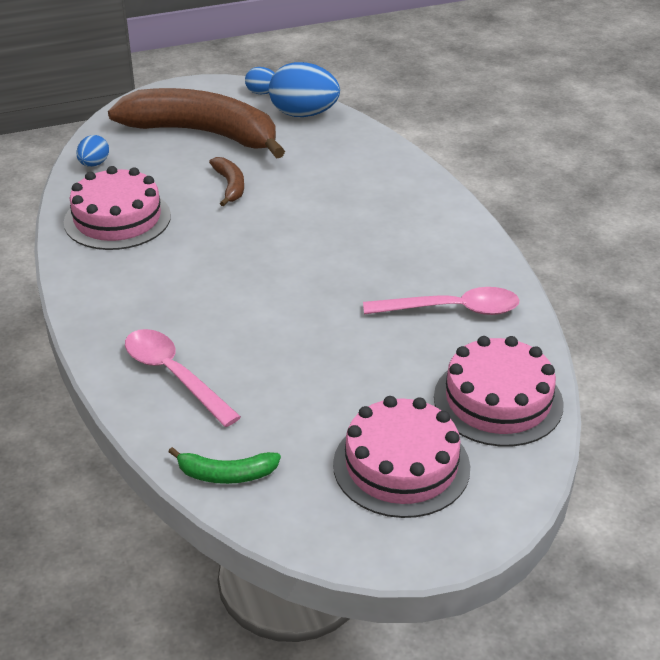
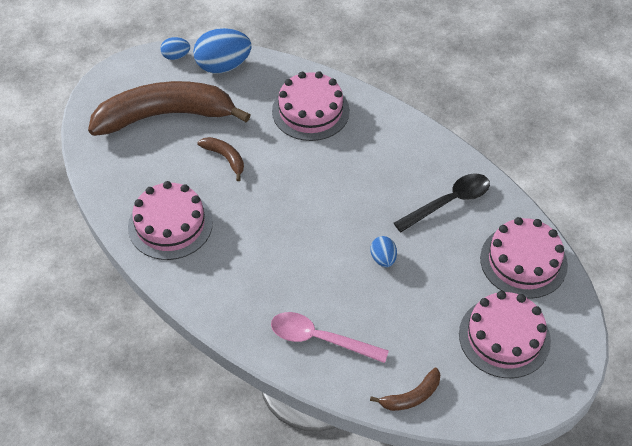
camera: 30 degrees left, 15 degrees up
blue egg [76,135,109,167] -> blue egg moved to [371,236,397,267]
green banana [168,447,281,484] -> brown banana [370,368,441,411]
pink spoon [363,287,519,315] -> black spoon [394,173,490,232]
none -> pink cake [272,71,350,141]

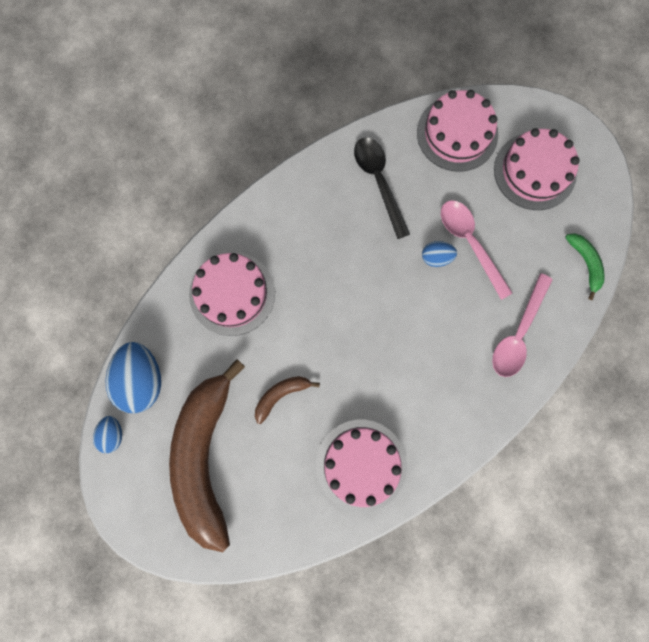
camera: 80 degrees left, 25 degrees up
brown banana [370,368,441,411] -> green banana [565,233,605,300]
none -> pink spoon [441,200,512,300]

